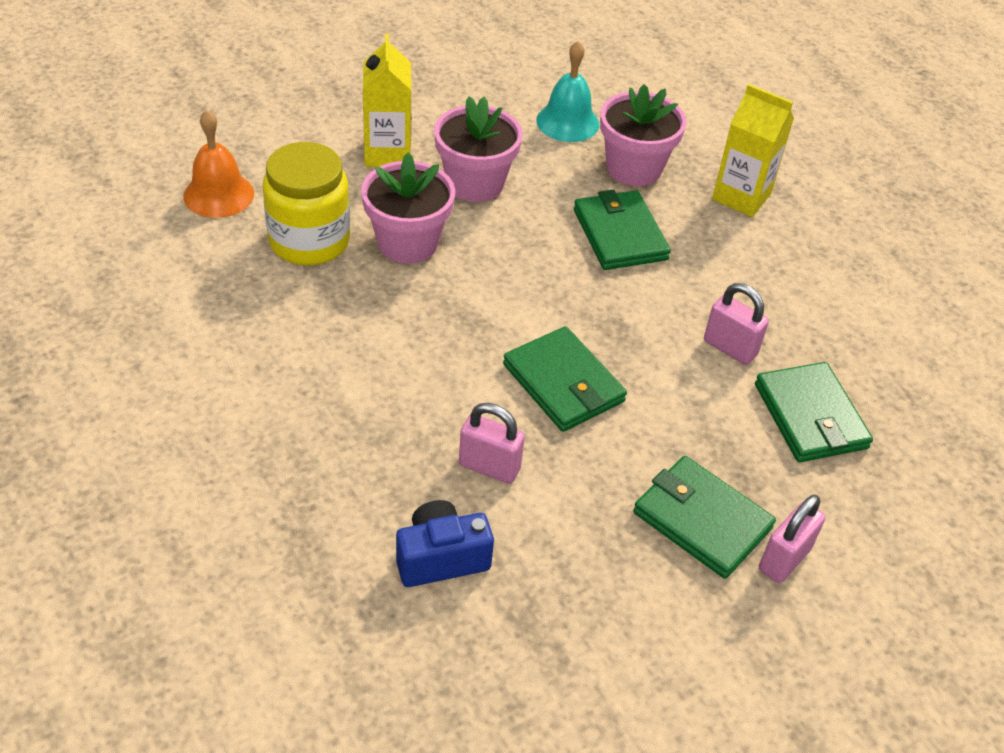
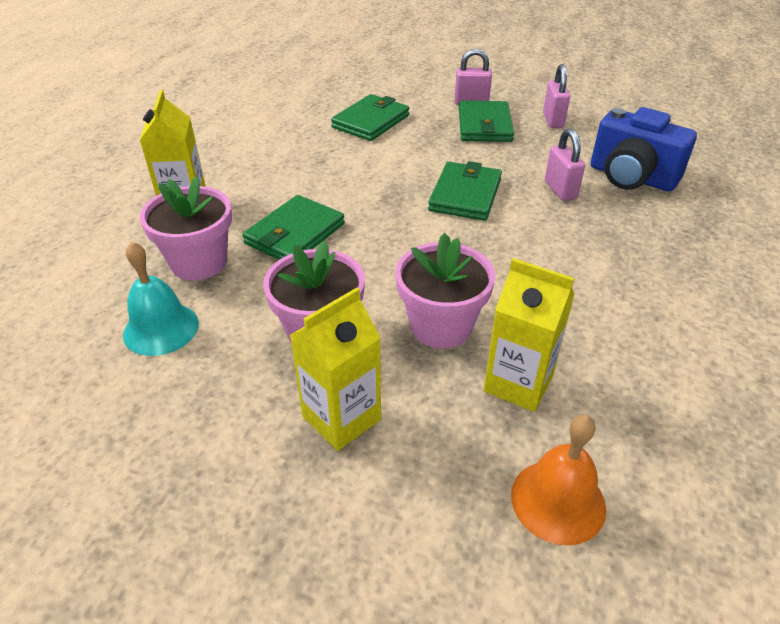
camera: 125 degrees left, 5 degrees down
yellow jar [263,142,350,265] -> yellow carton [484,258,575,412]
blue camera [396,500,494,587] -> blue camera [591,107,697,191], size x1.51
pink padlock [704,283,769,365] -> pink padlock moved to [543,64,570,128]

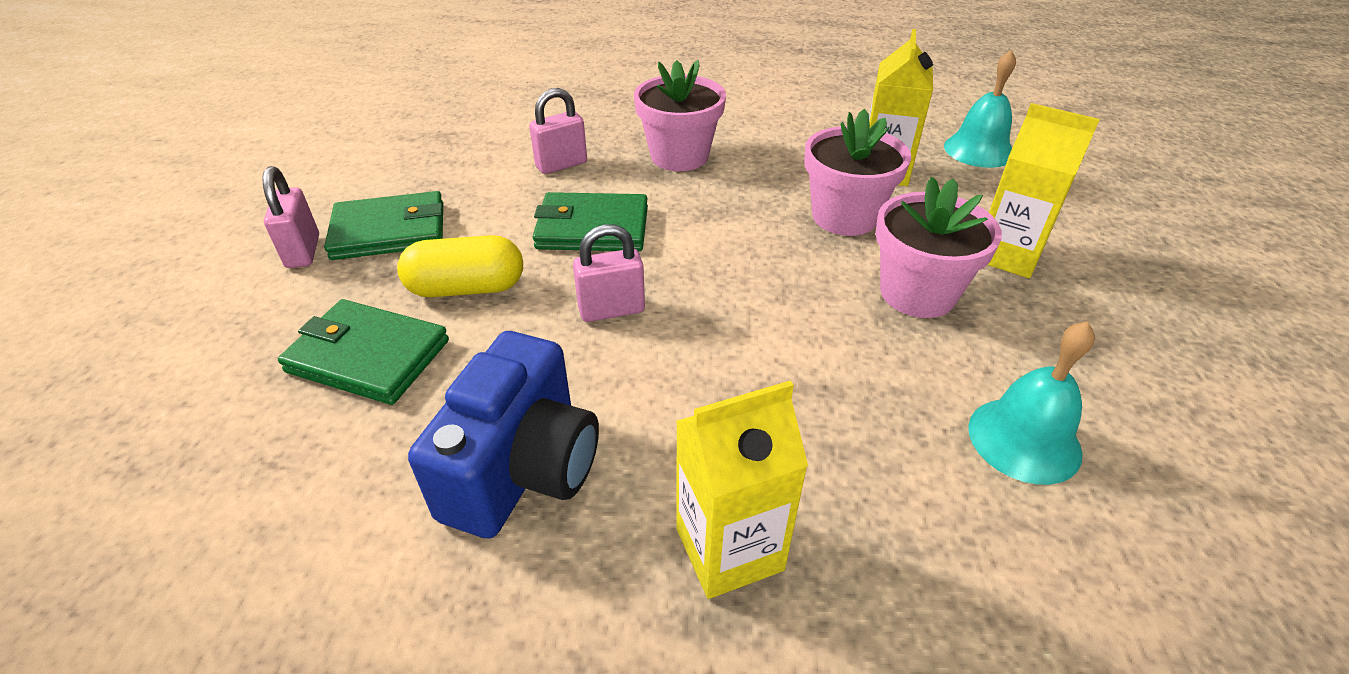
camera: 105 degrees left, 0 degrees up
pink flower pot [139,177,232,281] -> pink flower pot moved to [634,60,726,171]
green wallet [242,195,345,260] -> none
orange bell [511,415,606,546] -> turquoise bell [944,50,1016,168]
pink padlock [543,64,570,128] -> pink padlock moved to [573,224,645,322]
blue camera [591,107,697,191] -> blue camera moved to [408,331,599,538]
none -> yellow capsule [397,235,523,297]

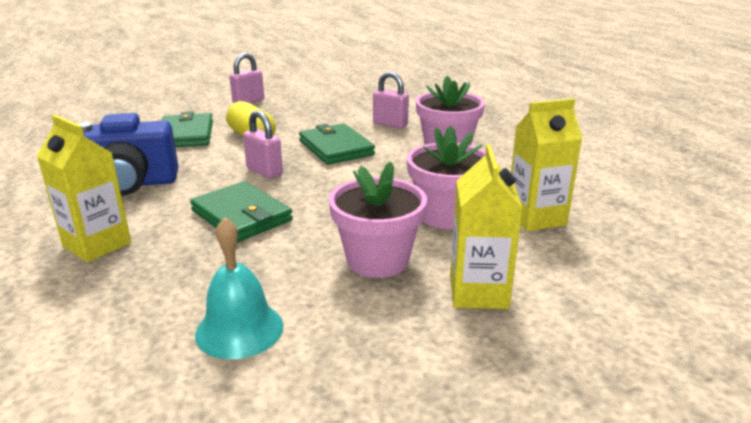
camera: 60 degrees right, 15 degrees down
green wallet [324,191,443,260] -> green wallet moved to [190,181,293,242]
turquoise bell [944,50,1016,168] -> none

